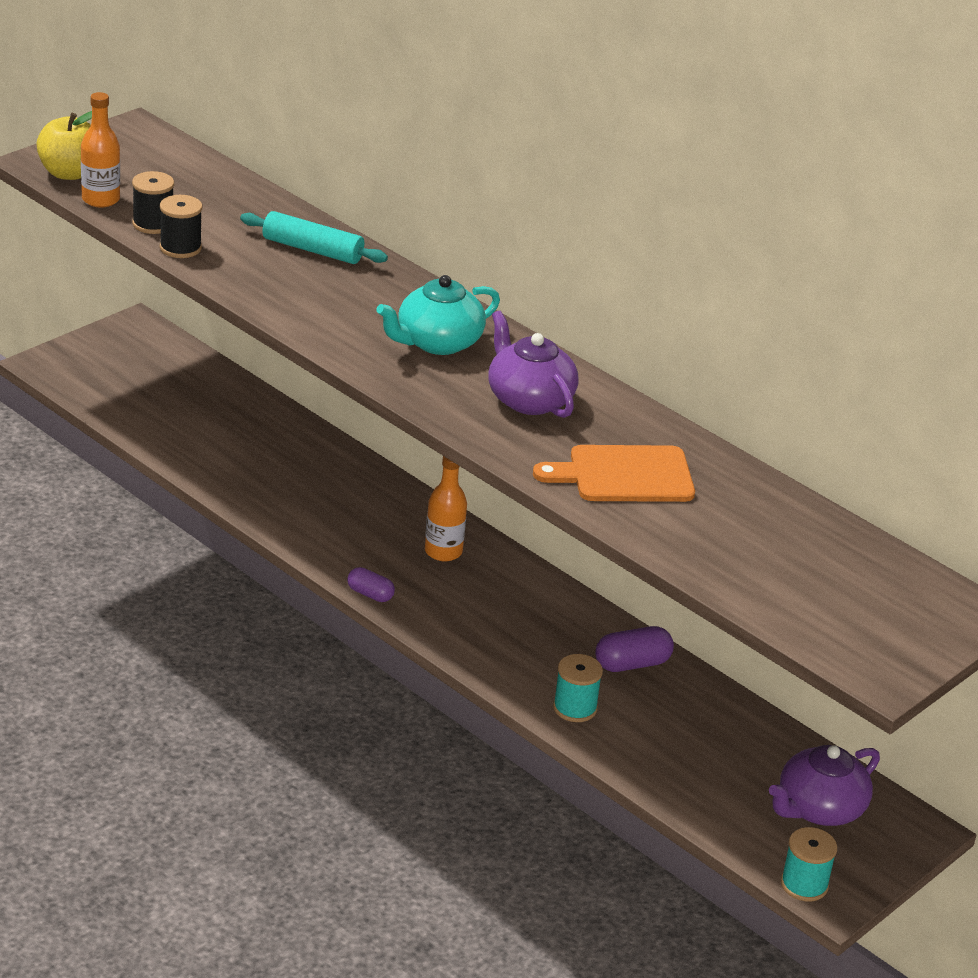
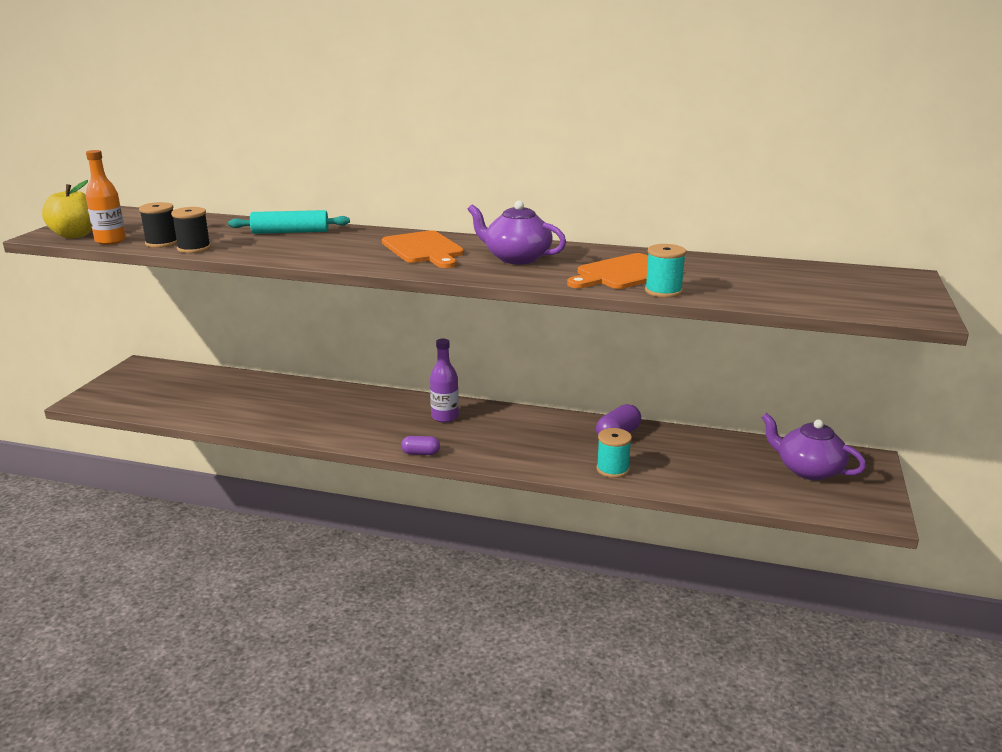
camera: 25 degrees left, 10 degrees down
turquoise teapot [376,275,500,355] -> orange cutting board [382,230,464,268]
orange bottle [425,456,467,561] -> purple bottle [430,339,459,422]
purple teapot [769,745,880,826] -> purple teapot turned 105 degrees clockwise [761,413,866,480]
turquoise spool [781,827,837,901] -> turquoise spool moved to [645,244,686,298]

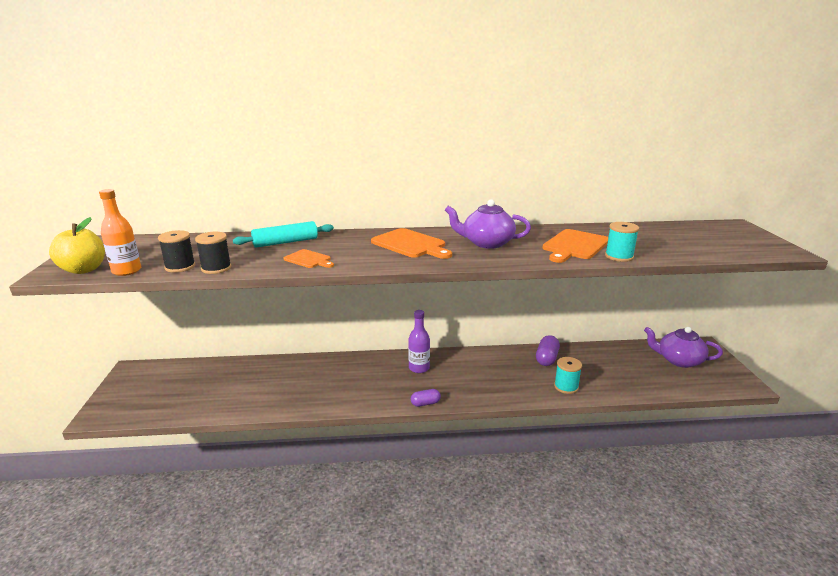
camera: 20 degrees left, 0 degrees up
none -> orange cutting board [284,249,334,268]

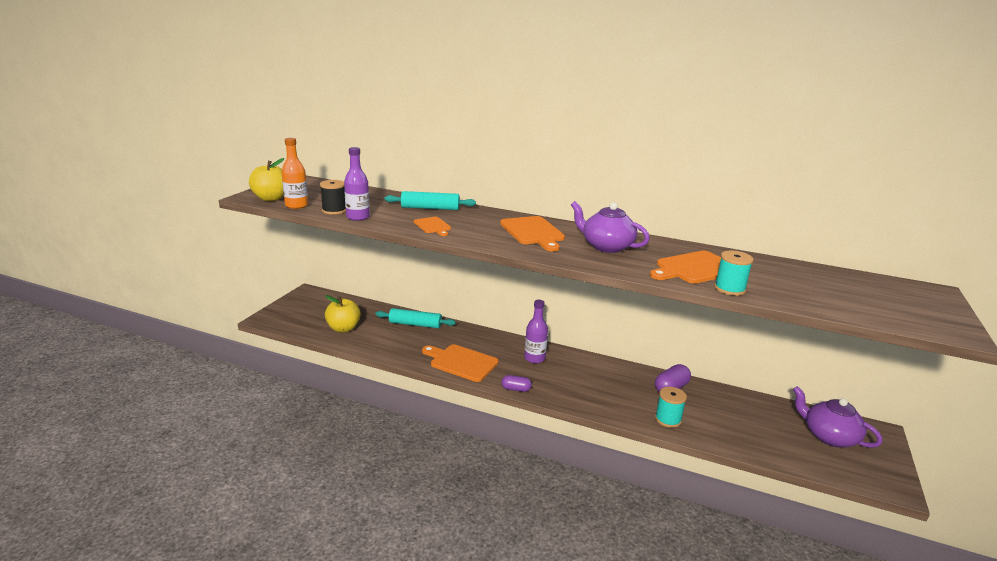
camera: 25 degrees right, 0 degrees up
black spool [195,232,231,274] -> purple bottle [344,147,370,221]
none -> yellow apple [325,295,361,332]
none -> turquoise rolling pin [375,308,456,328]
none -> orange cutting board [422,344,499,382]

